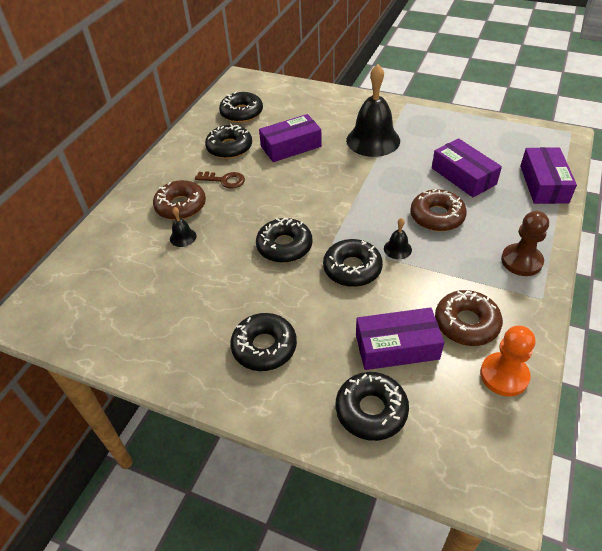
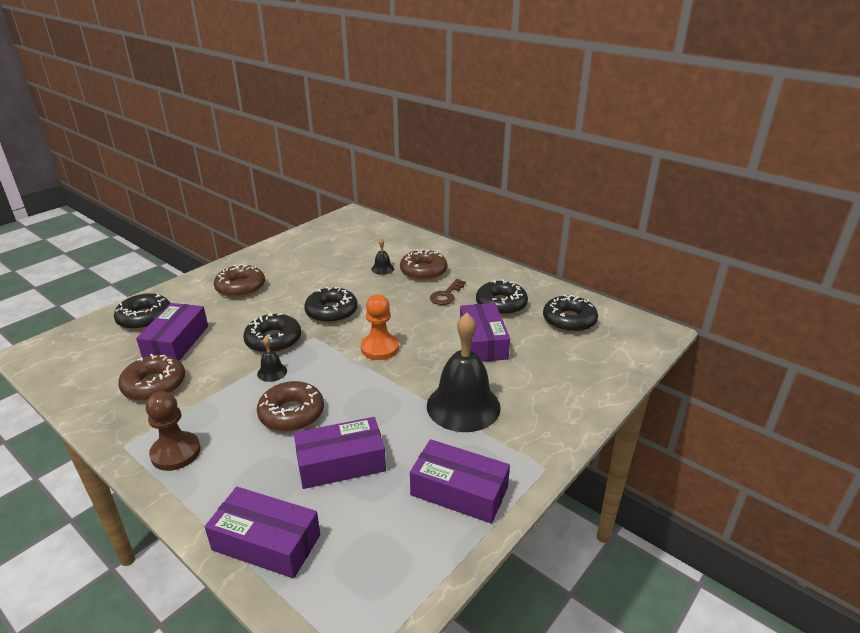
camera: 105 degrees right, 15 degrees down
black donut [230,313,297,371] -> brown donut [214,264,265,298]
orange pawn [480,326,535,397] -> orange pawn moved to [361,294,399,360]
none -> purple box [410,439,510,524]

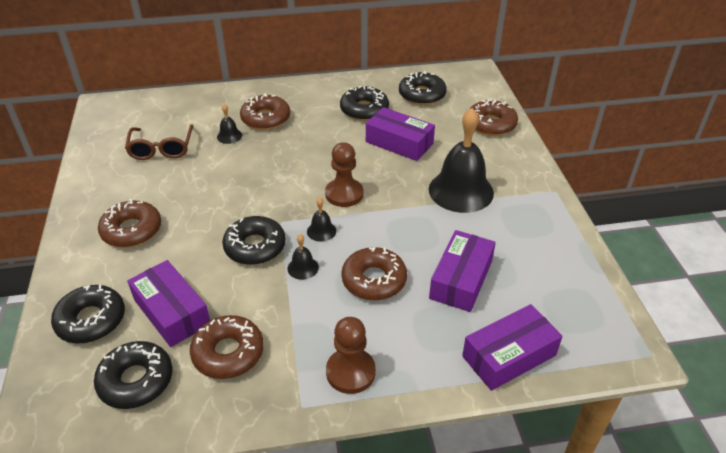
camera: 50 degrees left, 10 degrees up
black donut [304,287,358,323] -> black donut moved to [94,341,173,409]
orange pawn [361,294,399,360] -> brown pawn [325,142,364,207]
purple box [410,439,510,524] -> none
brown key [430,279,466,305] -> none
none -> brown glasses [125,125,193,160]
none -> black bell [307,198,336,242]
none -> brown donut [470,99,518,136]

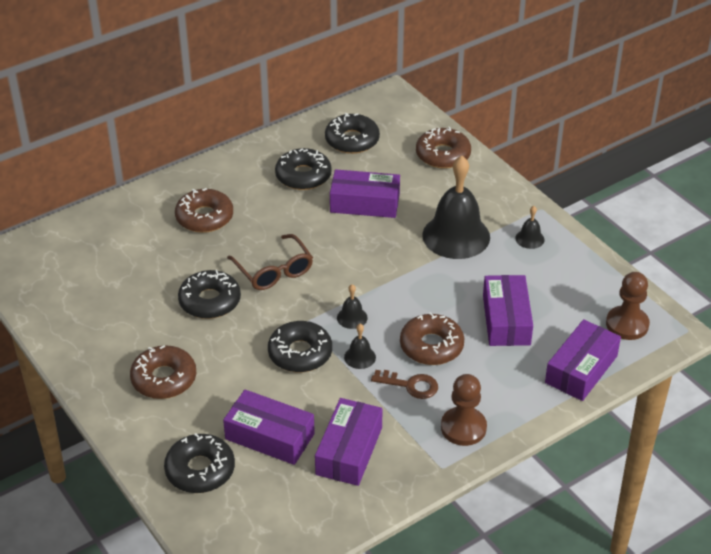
camera: 25 degrees left, 0 degrees up
black donut [94,341,173,409] -> black donut moved to [178,270,241,319]
brown glasses [125,125,193,160] -> brown glasses moved to [227,234,313,290]
brown donut [190,315,264,379] -> purple box [315,398,383,486]
black bell [217,104,242,144] -> black bell moved to [515,206,544,249]
brown pawn [325,142,364,207] -> brown pawn moved to [606,272,650,340]
none -> brown key [371,370,438,399]

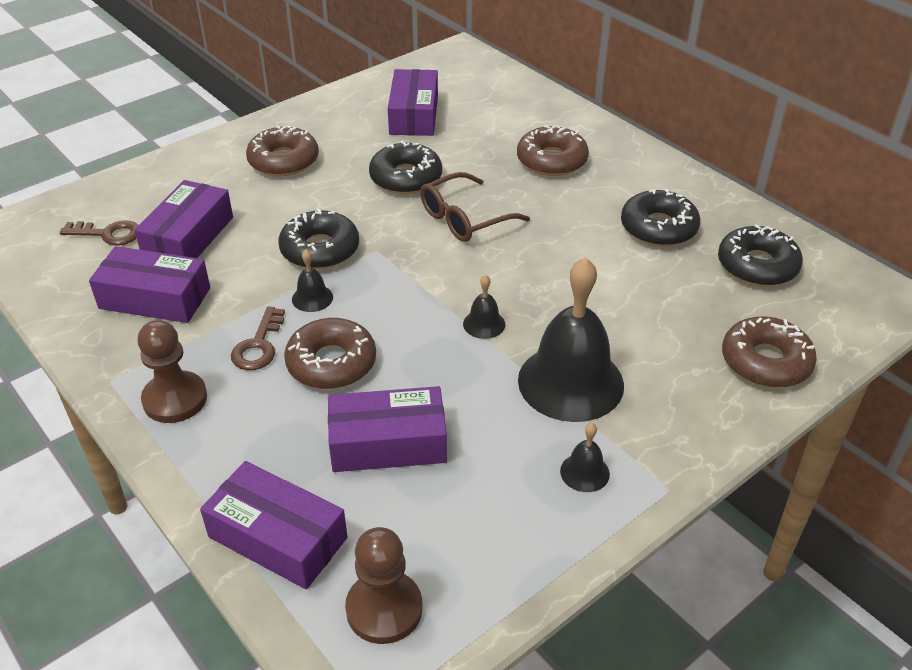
camera: 85 degrees right, 0 degrees up
black donut [164,433,235,493] -> none
purple box [330,169,400,218] -> purple box moved to [388,69,438,136]
black bell [337,284,368,329] -> black bell moved to [463,275,505,339]
none -> brown key [60,221,138,245]

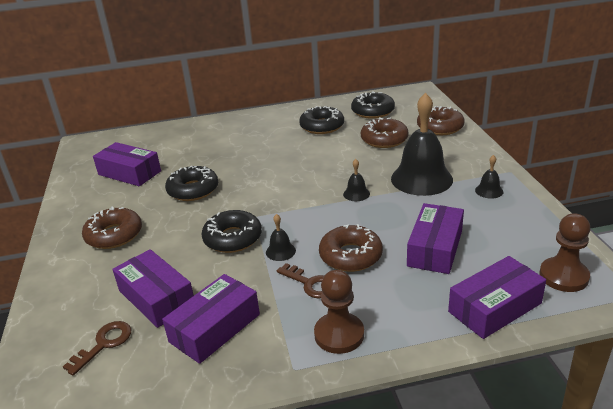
camera: 60 degrees left, 10 degrees down
brown glasses [420,172,530,242] -> none
brown donut [517,125,589,176] -> brown donut moved to [361,117,408,148]

